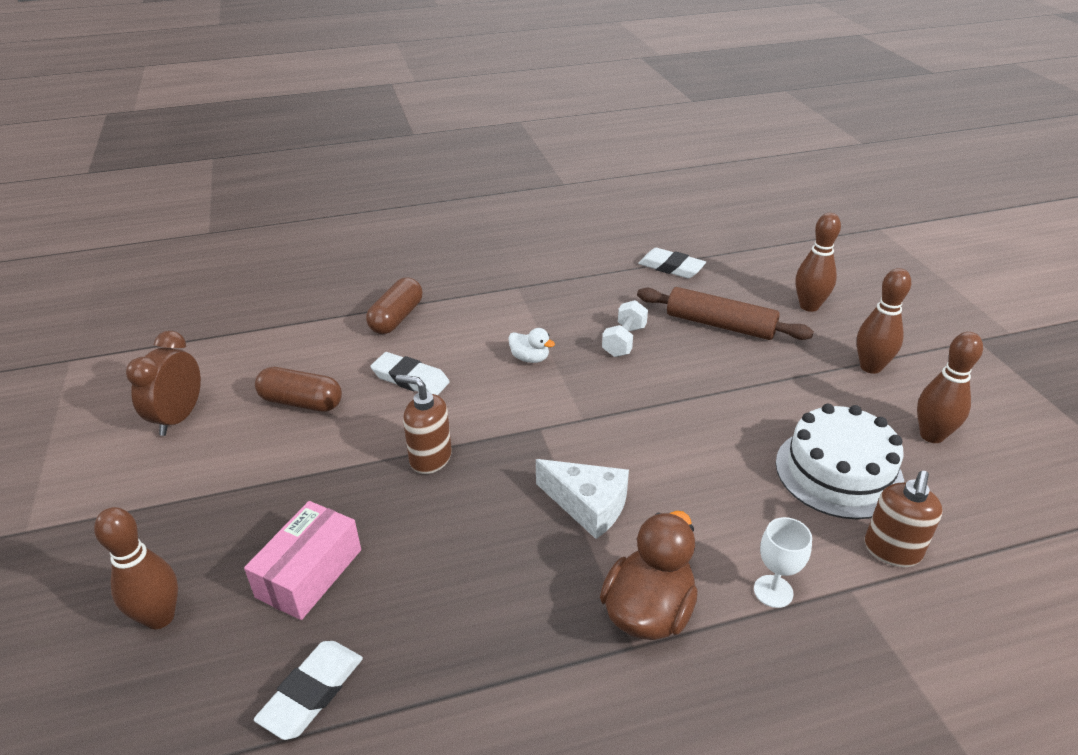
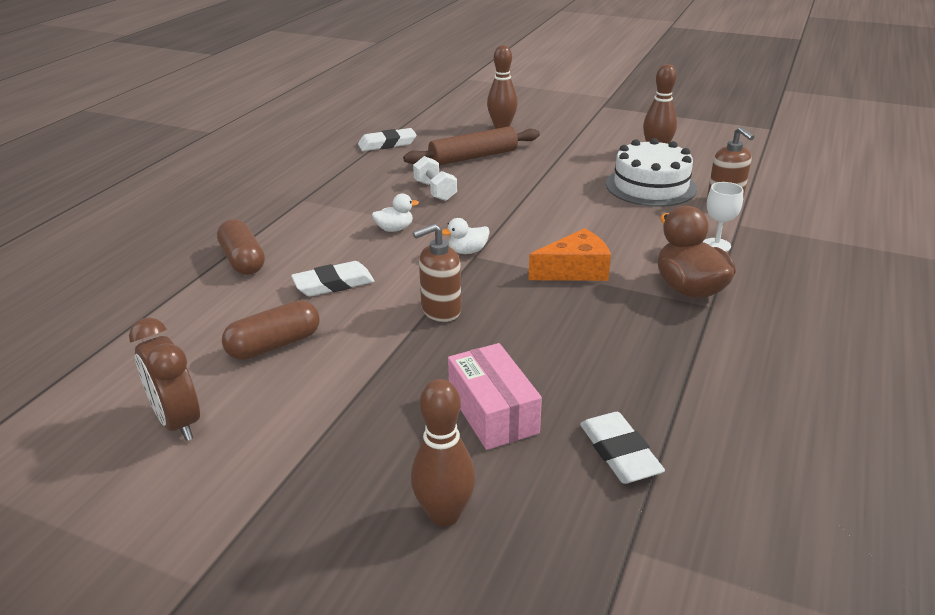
camera: 50 degrees left, 5 degrees down
white cheese [536,459,629,539] -> orange cheese [529,228,611,281]
brown bowling pin [857,268,911,374] -> none
none -> white duck [442,218,490,254]

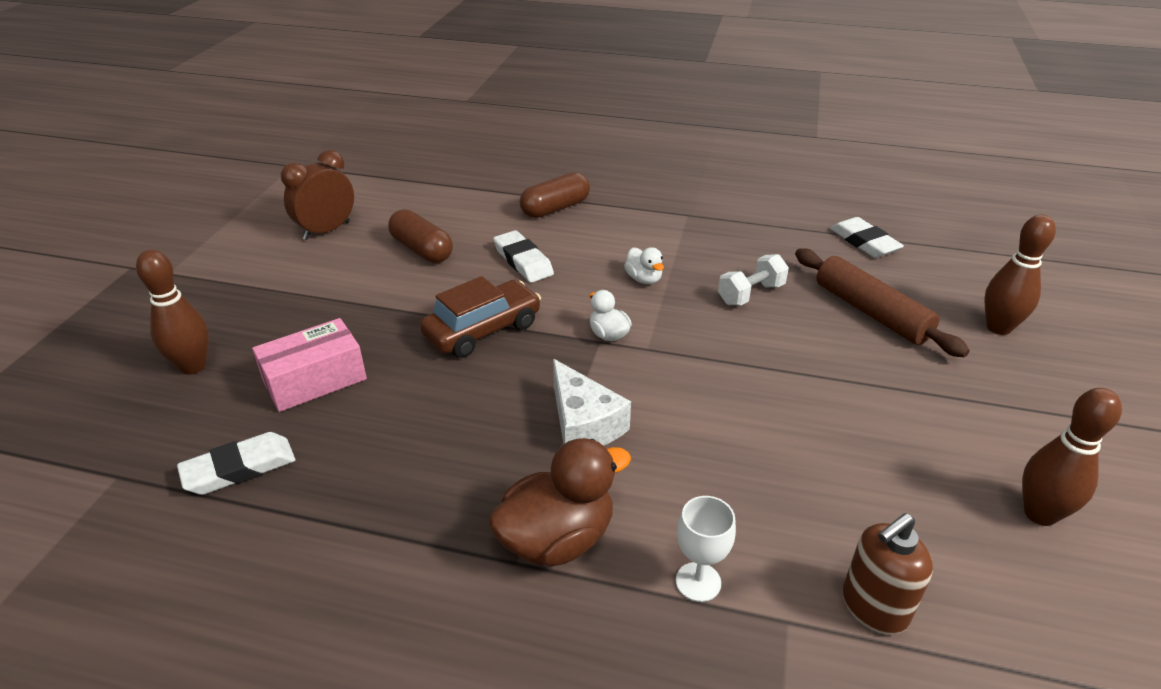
camera: 80 degrees right, 5 degrees up
brown soap dispenser [413,224,461,322] -> brown car [420,276,541,358]
orange cheese [529,228,611,281] -> white cheese [553,359,631,446]
white cake [606,138,697,207] -> none

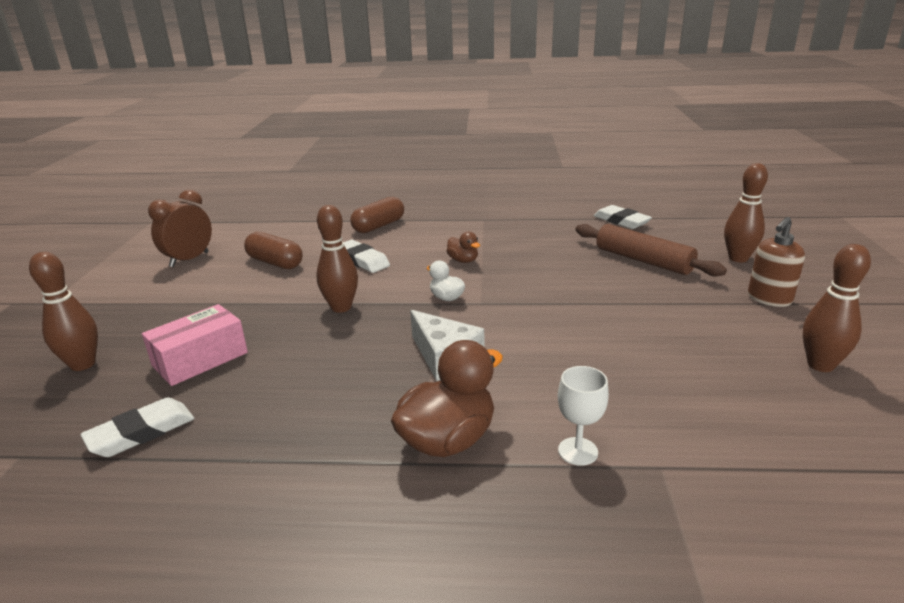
camera: 10 degrees left, 10 degrees down
brown car [420,276,541,358] -> brown bowling pin [316,205,358,313]
white duck [624,247,664,284] -> brown duck [447,232,480,263]
white dumbbell [718,254,789,305] -> none
brown soap dispenser [842,513,933,635] -> brown soap dispenser moved to [748,217,805,307]

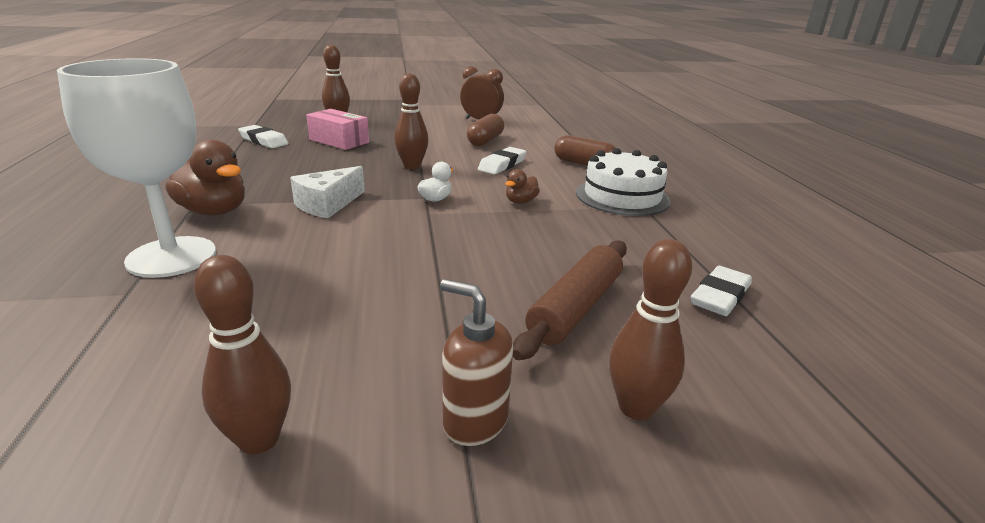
camera: 75 degrees right, 0 degrees up
white goblet [558,366,609,466] -> white goblet [57,58,216,278], size x2.40
none -> white cake [576,148,670,216]

